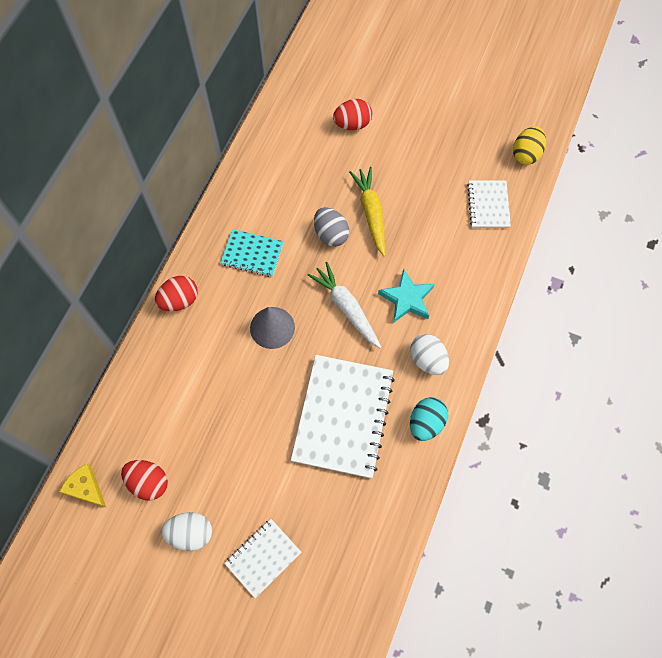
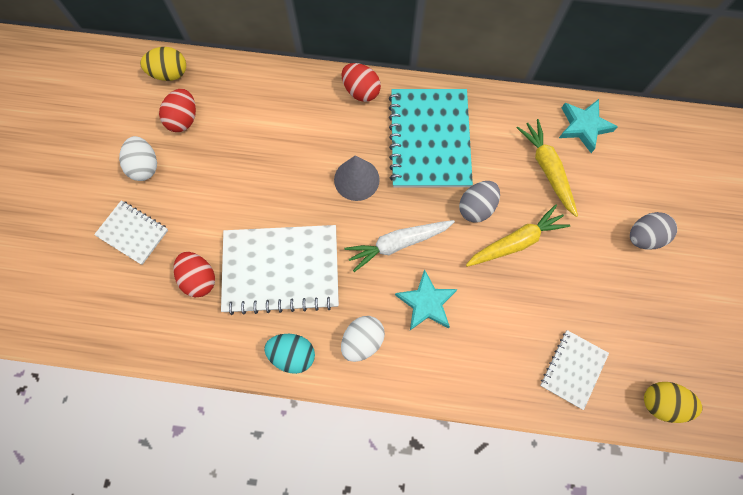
camera: 75 degrees right, 5 degrees up
yellow cheese [59,464,106,507] -> yellow egg [140,47,186,81]
turquoise notebook [221,229,284,277] -> turquoise notebook [389,89,473,187], size x1.89
white carrot [308,262,381,348] -> white carrot turned 150 degrees counterclockwise [344,220,455,272]
red egg [333,99,372,130] -> red egg moved to [173,252,215,298]
white notebook [467,181,511,228] -> white notebook turned 45 degrees counterclockwise [540,330,609,410]
none -> yellow carrot [517,119,578,217]
none -> turquoise star [559,99,618,153]
none -> grey egg [630,212,677,250]

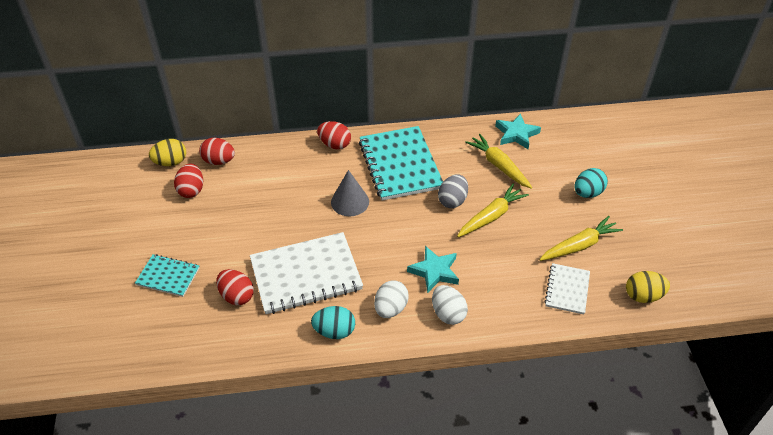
camera: 15 degrees left, 25 degrees down
white notebook [94,201,168,265] -> turquoise notebook [135,254,200,297]
white egg [119,136,157,181] -> white egg moved to [432,285,468,325]
white carrot [344,220,455,272] -> none
grey egg [630,212,677,250] -> turquoise egg [574,168,608,198]
none -> red egg [199,138,235,165]
none -> yellow carrot [539,216,623,261]

